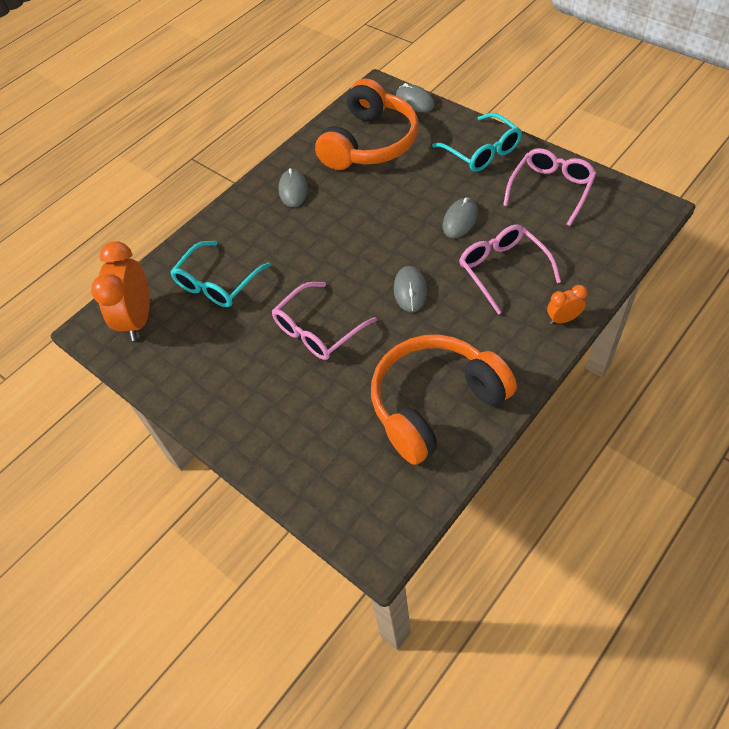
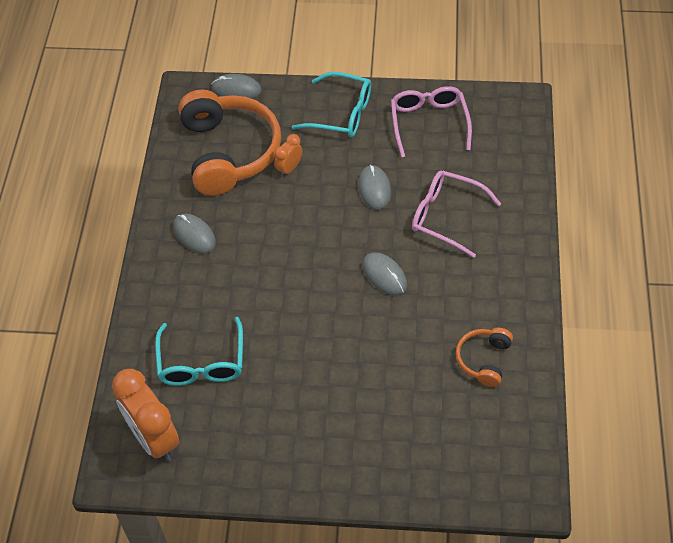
camera: 40 degrees left, 0 degrees up
pink glasses [272,282,377,360] -> none
orange headphones [371,335,517,465] -> orange headphones [456,328,513,387], size x0.47
orange clock [547,285,587,324] -> orange clock moved to [274,134,302,177]

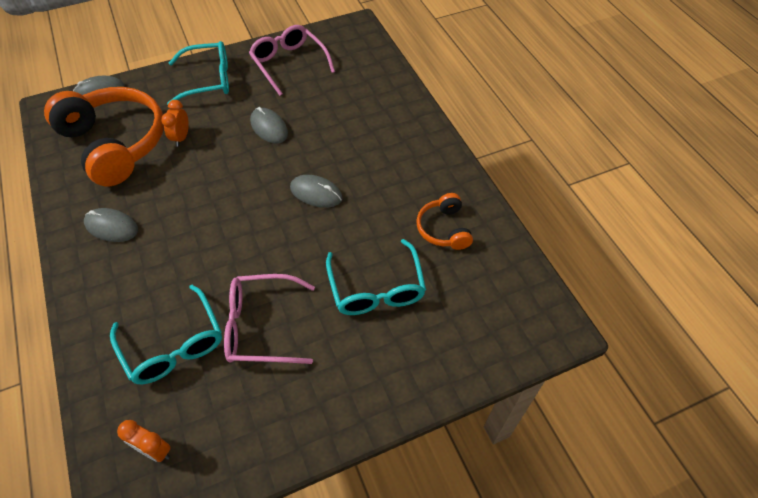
camera: 30 degrees left, 0 degrees up
orange clock [112,369,179,462] -> orange clock [117,420,171,462], size x0.50
pink glasses [412,170,501,258] -> pink glasses moved to [224,274,315,364]
none -> turquoise glasses [326,239,426,315]

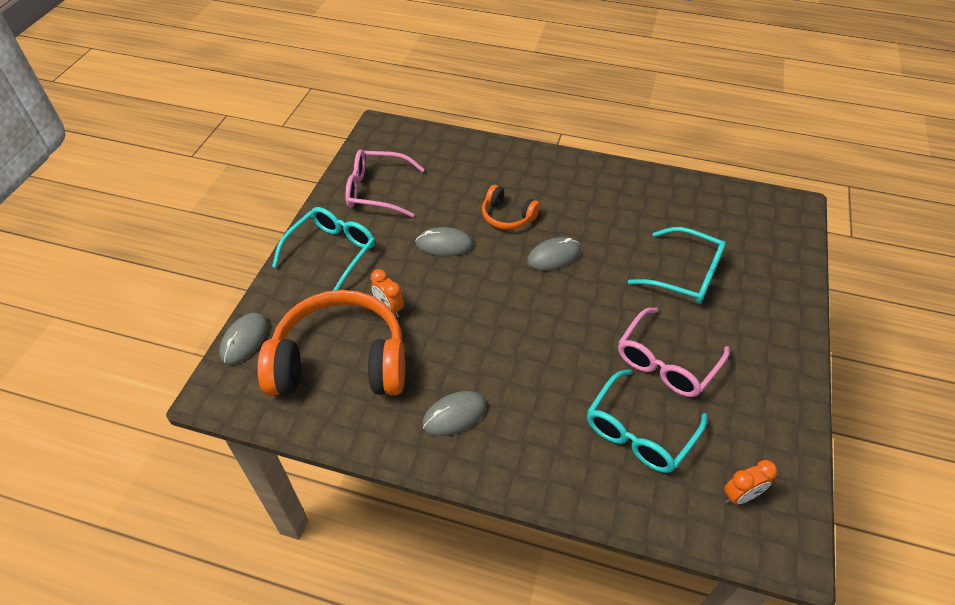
camera: 50 degrees left, 5 degrees down
turquoise glasses [110,285,222,384] -> turquoise glasses turned 120 degrees clockwise [587,369,707,473]
orange headphones [416,193,473,250] -> orange headphones moved to [482,185,540,230]

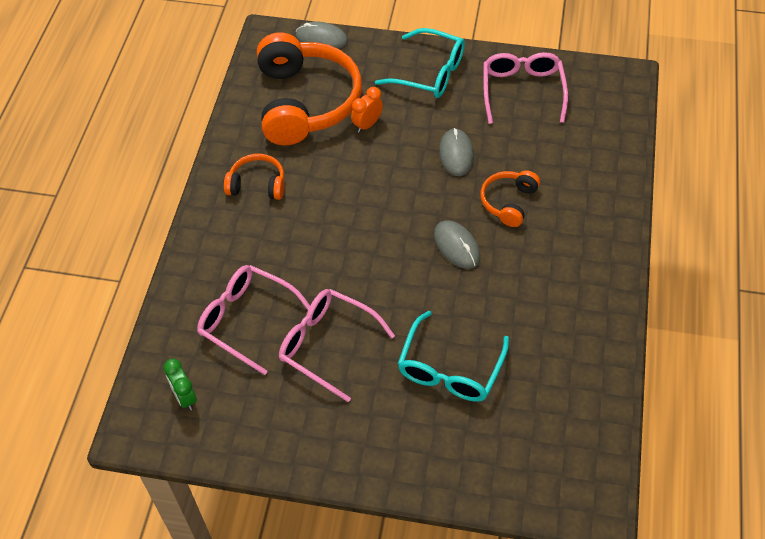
camera: 85 degrees right, 5 degrees up
grey mouse [422,391,487,436] -> orange headphones [224,154,285,200]
turquoise glasses [587,369,707,473] -> pink glasses [197,265,310,375]
orange clock [724,460,777,504] -> green clock [163,359,197,410]

